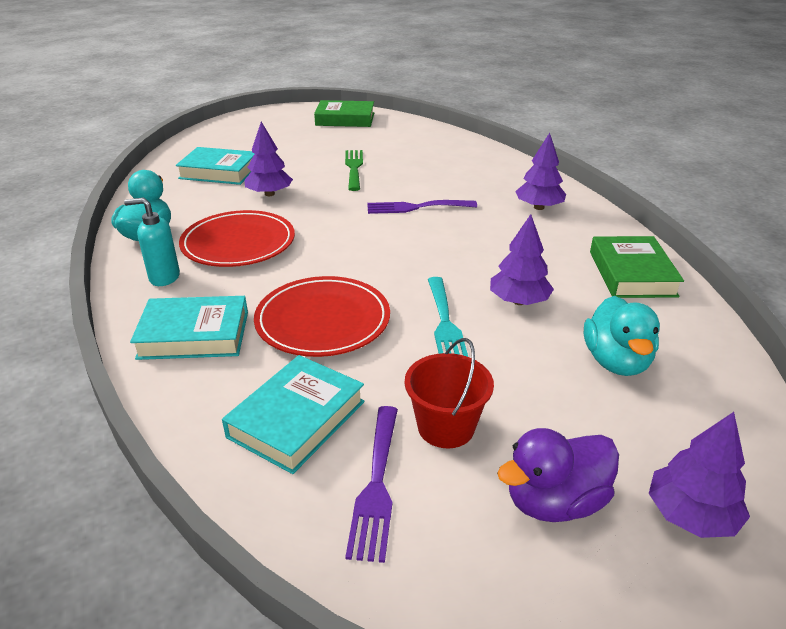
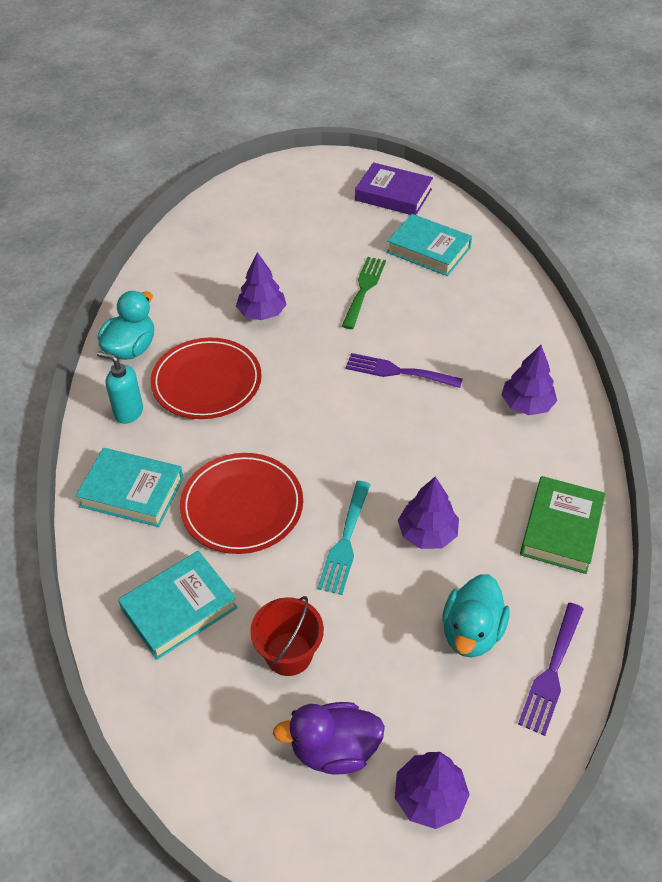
camera: 20 degrees right, 15 degrees up
turquoise book [176,147,255,185] -> turquoise book moved to [387,214,472,276]
green book [314,100,374,127] -> purple book [355,162,433,215]
purple fork [345,406,398,563] -> purple fork moved to [518,603,584,736]

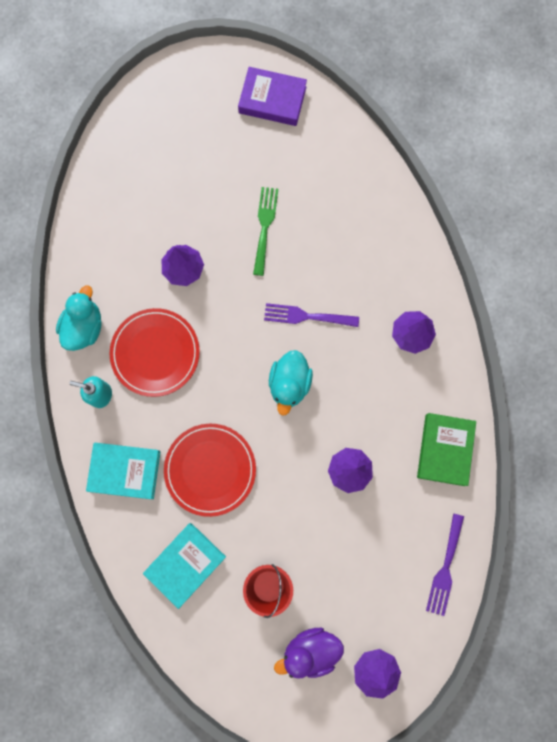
camera: 10 degrees left, 30 degrees up
turquoise fork [317,481,371,595] -> none
turquoise book [387,214,472,276] -> none
turquoise duck [442,574,510,657] -> turquoise duck moved to [269,350,313,416]

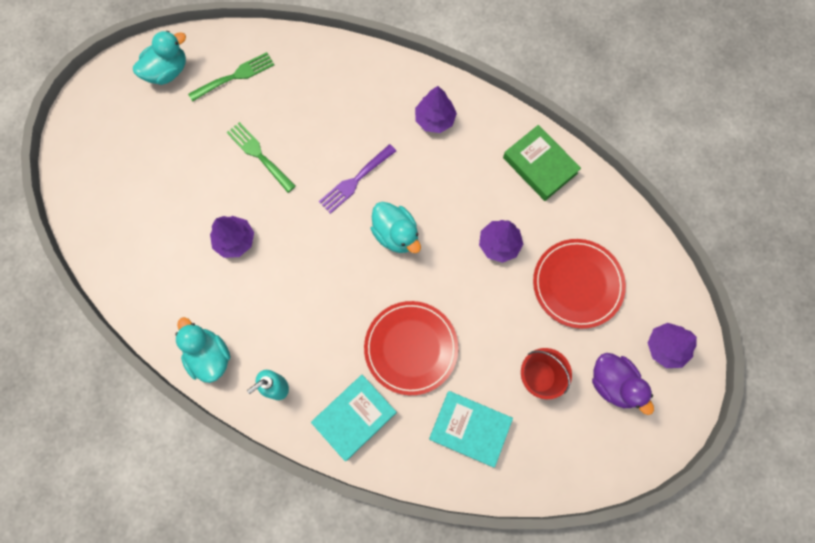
camera: 50 degrees left, 5 degrees down
red plate [109,308,200,397] -> red plate moved to [533,239,626,329]
turquoise book [143,523,226,609] -> turquoise book turned 60 degrees counterclockwise [429,391,513,467]
purple book [238,67,307,126] -> turquoise duck [133,31,186,85]
purple duck [274,628,344,679] -> purple duck turned 60 degrees counterclockwise [592,353,654,415]
purple fork [426,513,464,616] -> none
none -> green fork [188,52,274,102]

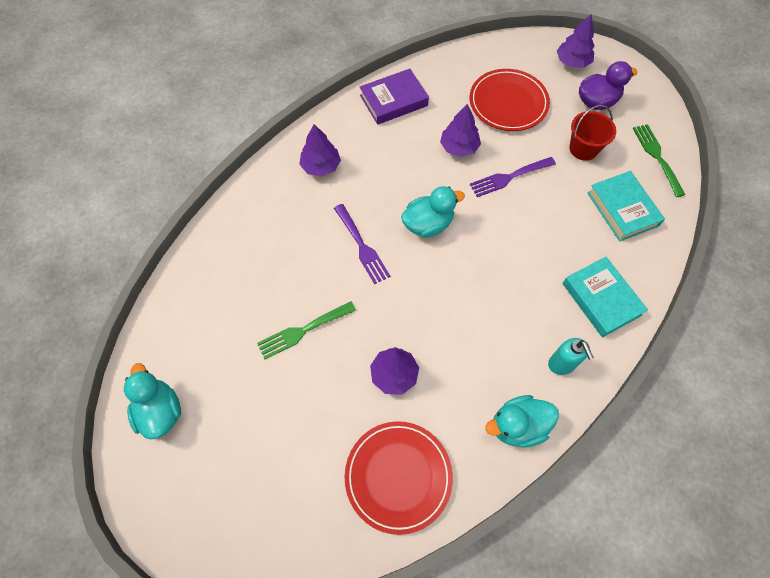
camera: 75 degrees left, 10 degrees down
green fork [188,52,274,102] -> green fork moved to [633,124,685,197]
red plate [364,301,459,395] -> red plate moved to [345,421,453,535]
turquoise book [429,391,513,467] -> turquoise book turned 60 degrees counterclockwise [587,171,665,242]
green book [503,125,581,201] -> purple book [360,69,429,125]
none -> purple fork [470,157,556,197]

